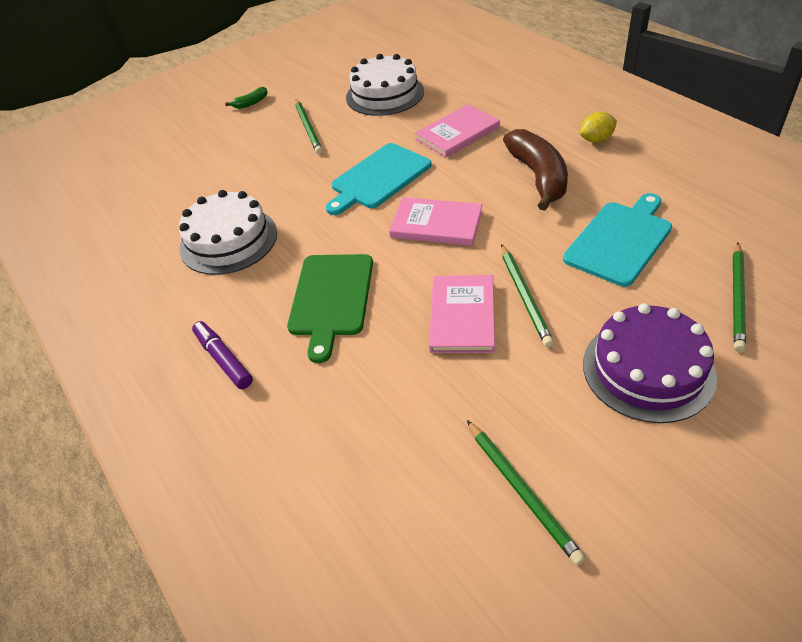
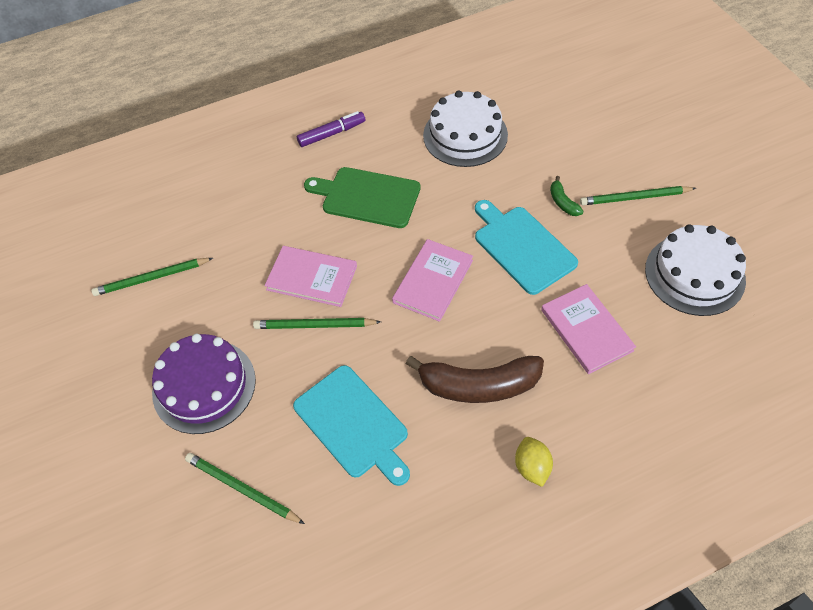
camera: 100 degrees right, 10 degrees up
green banana [225,87,268,109] -> green banana moved to [550,176,584,216]

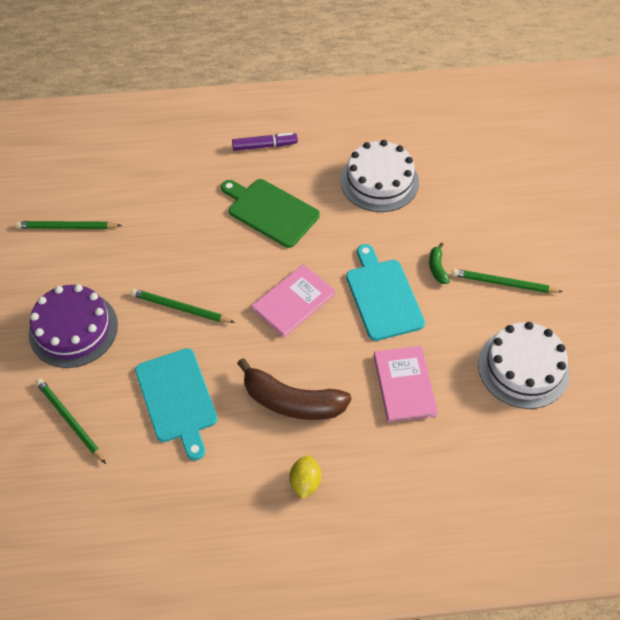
camera: 15 degrees right, 0 degrees up
pink book [265,246,357,307] -> none

